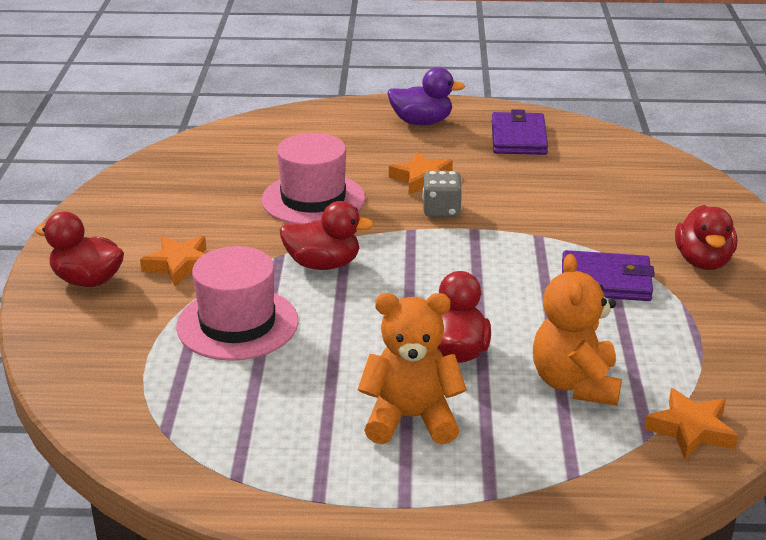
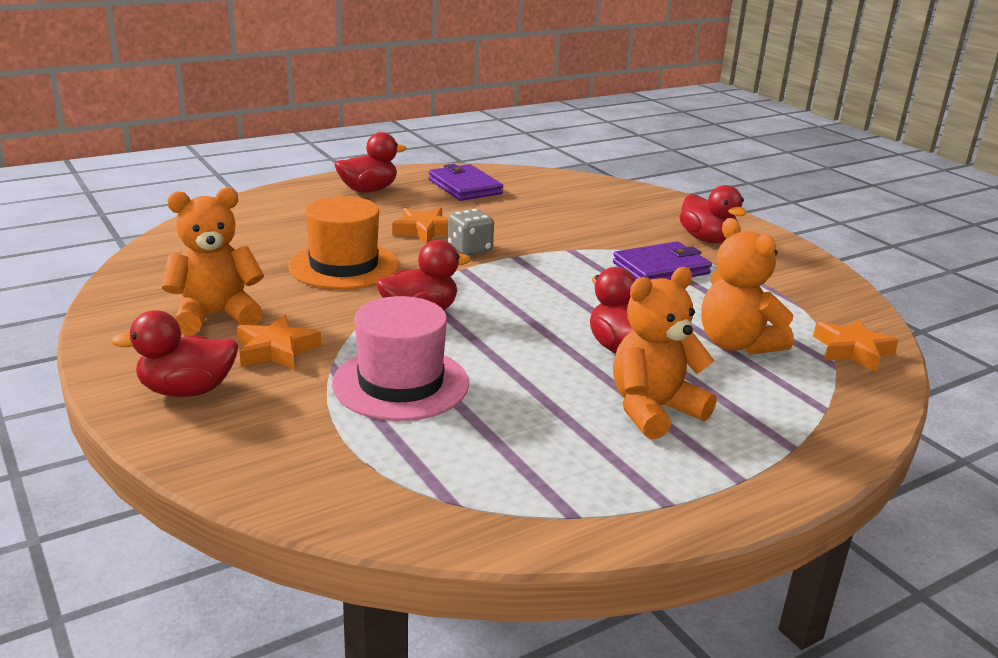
camera: 35 degrees left, 5 degrees down
pink hat [262,133,365,224] -> orange hat [288,196,399,289]
purple duck [387,67,465,125] -> red duck [335,132,407,192]
none -> orange teddy bear [162,187,264,335]

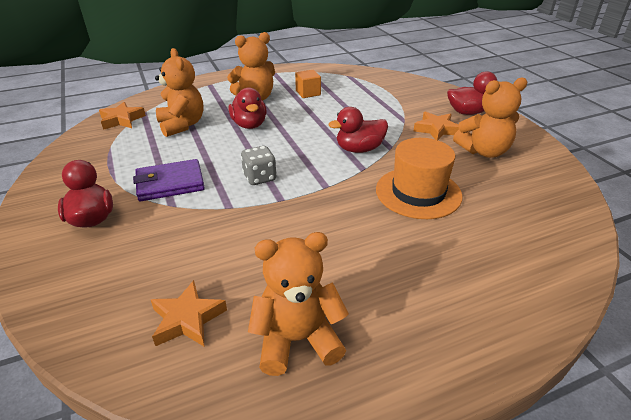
camera: 170 degrees left, 10 degrees up
pink hat [332,296,469,421] -> none
red duck [335,132,407,192] -> none
orange star [392,208,448,244] -> orange star moved to [151,280,227,346]
purple wallet [429,164,503,201] -> orange teddy bear [248,232,349,376]
grey dice [448,209,494,256] -> grey dice moved to [241,146,277,185]
none -> orange cube [295,70,321,98]

